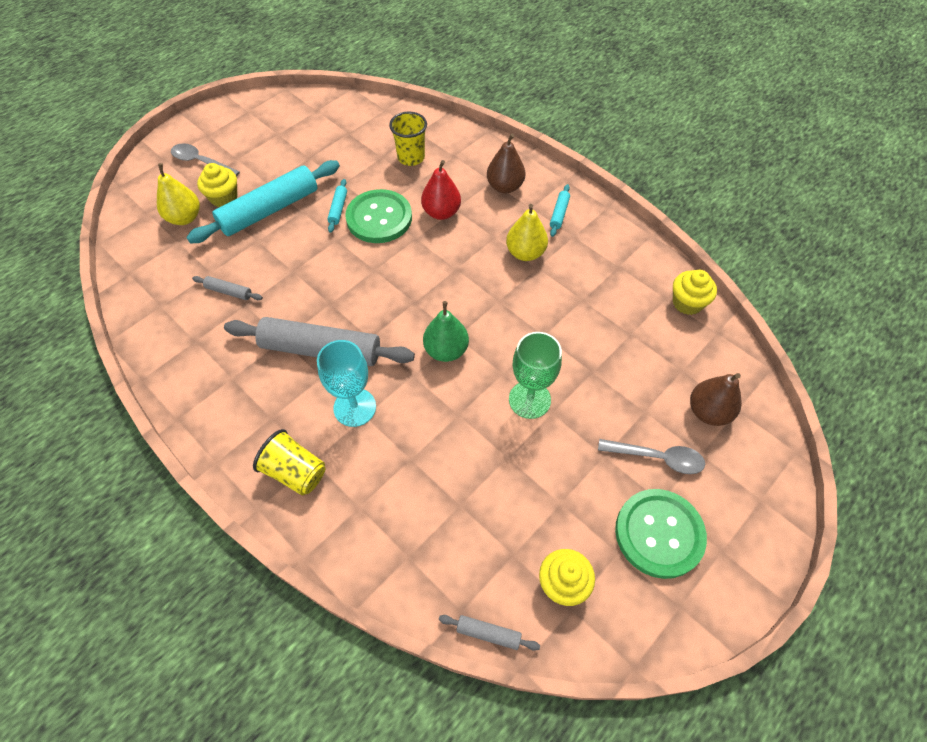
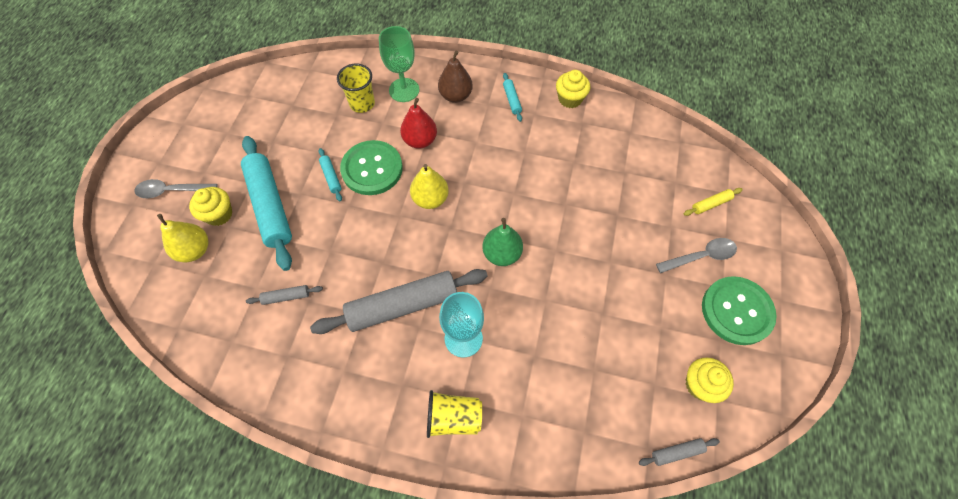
camera: 30 degrees left, 5 degrees up
turquoise rolling pin [186,160,340,243] -> turquoise rolling pin turned 45 degrees counterclockwise [241,136,292,271]
yellow pear [506,204,548,261] -> yellow pear moved to [410,164,449,209]
green goblet [509,332,562,419] -> green goblet moved to [379,26,419,102]
yellow cupcake [673,270,717,315] -> yellow cupcake moved to [556,70,590,108]
brown pear [690,373,742,426] -> yellow rolling pin [684,188,743,216]

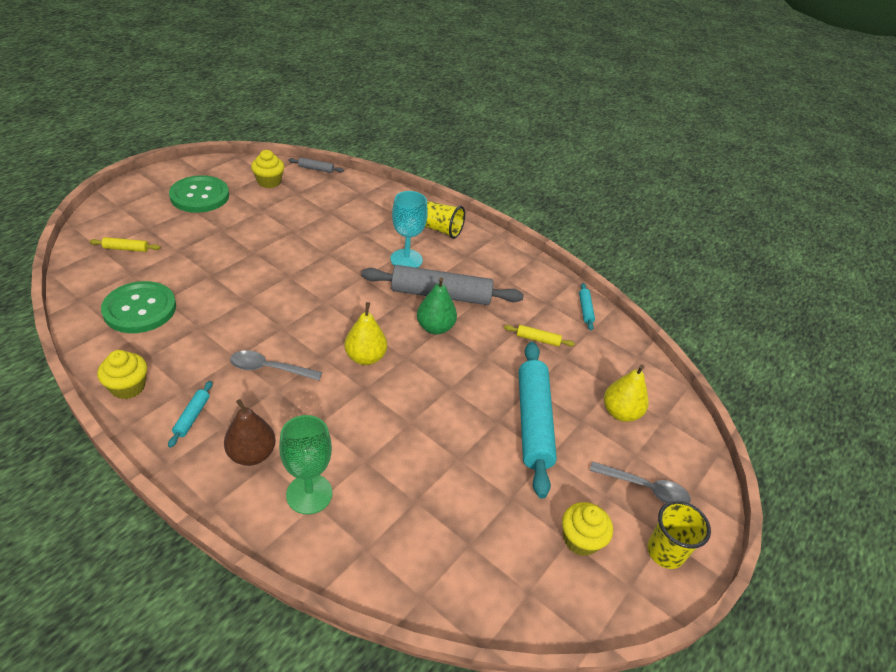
camera: 160 degrees left, 20 degrees down
yellow cupcake [189,187,232,226] -> yellow cupcake moved to [562,502,613,556]
grey rolling pin [246,285,323,305] -> yellow rolling pin [504,325,575,347]
turquoise rolling pin [318,148,342,201] -> turquoise rolling pin moved to [579,283,595,331]
yellow cup [337,64,375,113] -> yellow cup moved to [647,501,711,569]
green button [340,140,403,195] -> green button moved to [101,281,176,333]
red pear [400,98,437,149] -> none
green pear [483,218,523,266] -> green pear moved to [417,277,457,334]
grey spoon [656,238,737,273] -> grey spoon moved to [230,350,322,381]

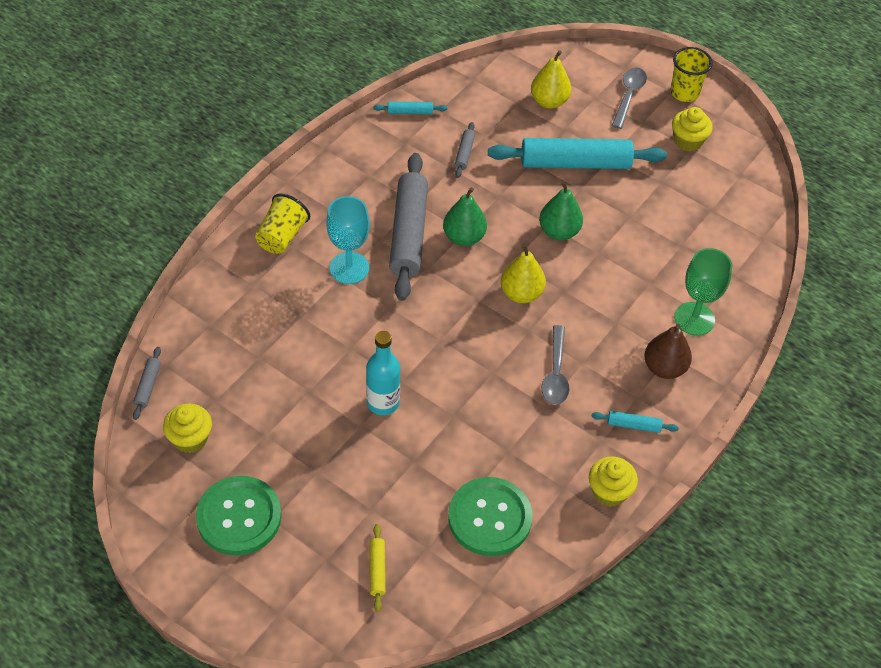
camera: 90 degrees left, 10 degrees up
yellow rolling pin [504,325,575,347] -> grey rolling pin [455,122,475,178]
none -> turquoise bottle [366,331,400,415]
none -> green pear [539,181,583,240]

